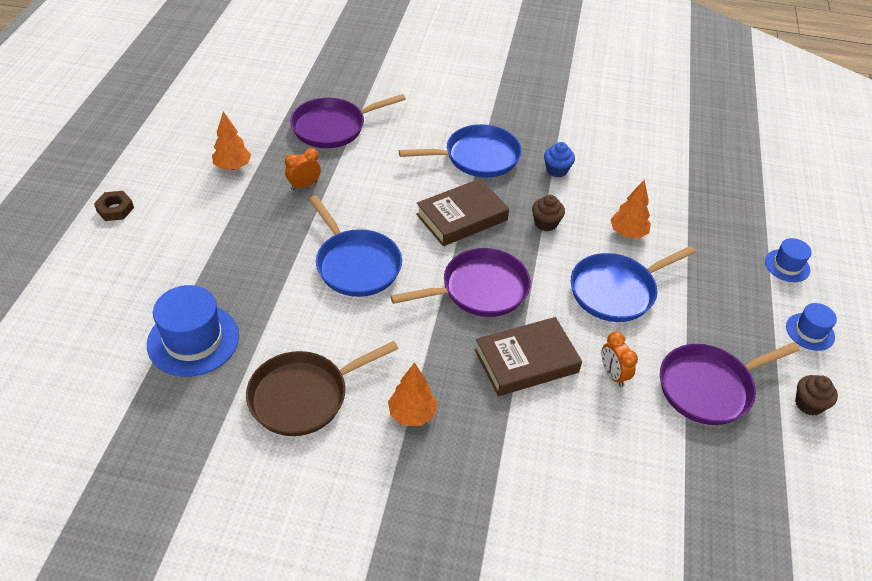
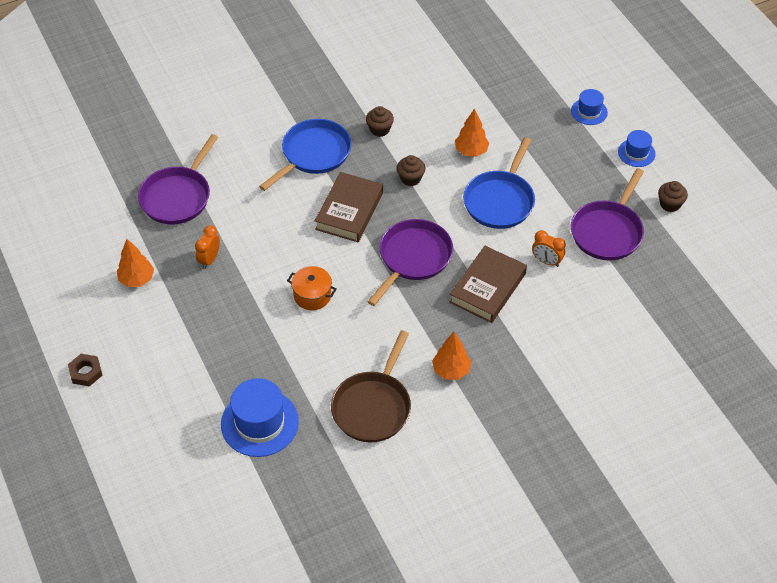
camera: 35 degrees left, 5 degrees up
blue pan [309,196,402,297] -> orange pot [287,266,336,310]
blue cupcake [544,142,575,177] -> brown cupcake [366,106,394,137]

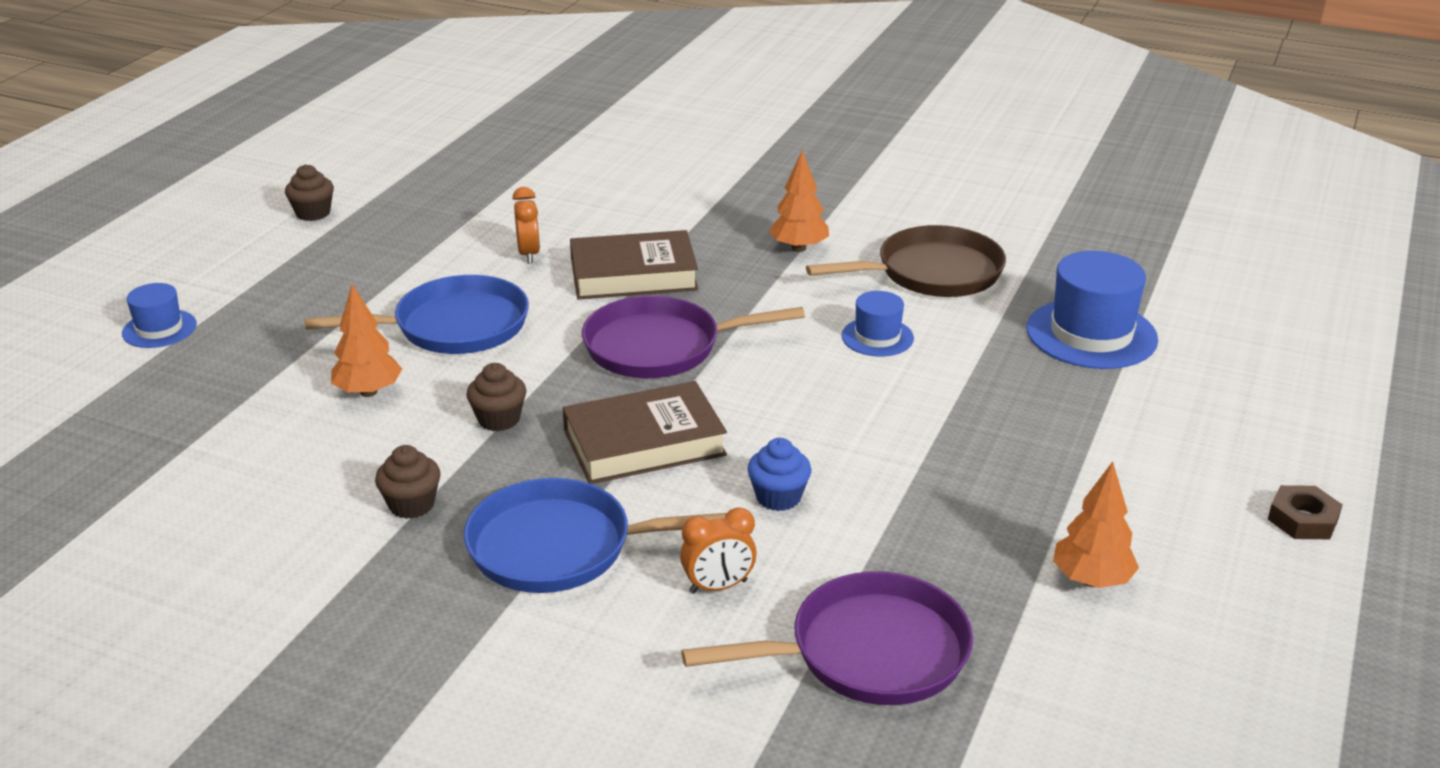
camera: 130 degrees left, 20 degrees down
orange clock [195,225,220,269] -> orange clock moved to [680,507,757,594]
orange pot [287,266,336,310] -> none
purple pan [571,168,644,260] -> none
blue hat [618,130,656,167] -> blue hat moved to [842,291,914,357]
none -> blue cupcake [747,438,812,511]

